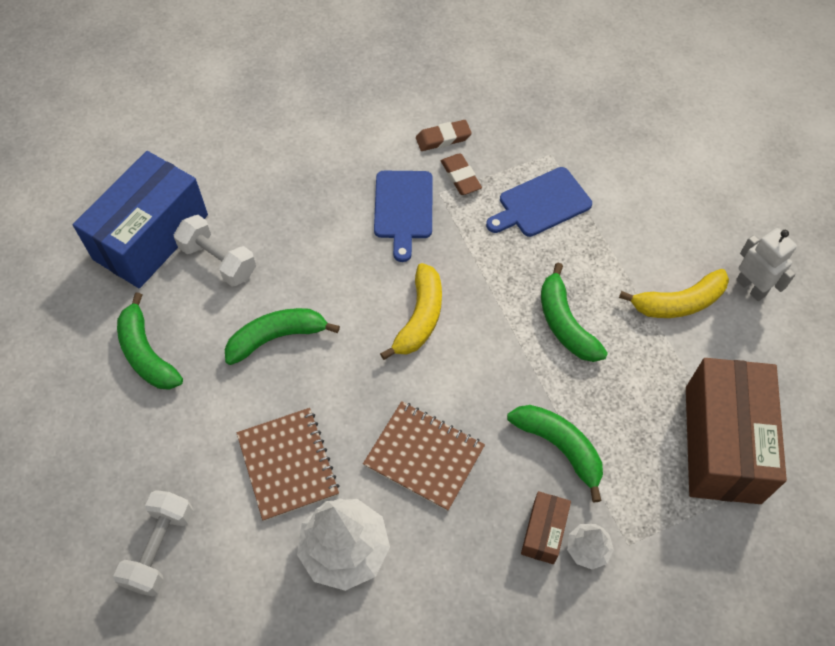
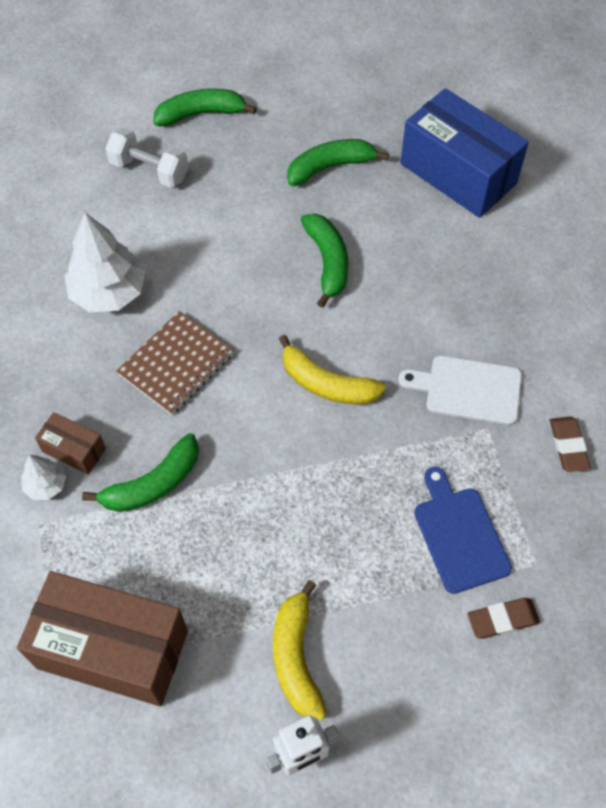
camera: 100 degrees right, 0 degrees up
white dumbbell [174,215,256,287] -> none
brown notebook [236,408,340,521] -> none
blue cutting board [374,171,433,262] -> white cutting board [398,355,522,425]
brown eraser [441,153,482,195] -> brown eraser moved to [468,598,540,639]
green banana [541,263,608,362] -> green banana moved to [153,89,257,126]

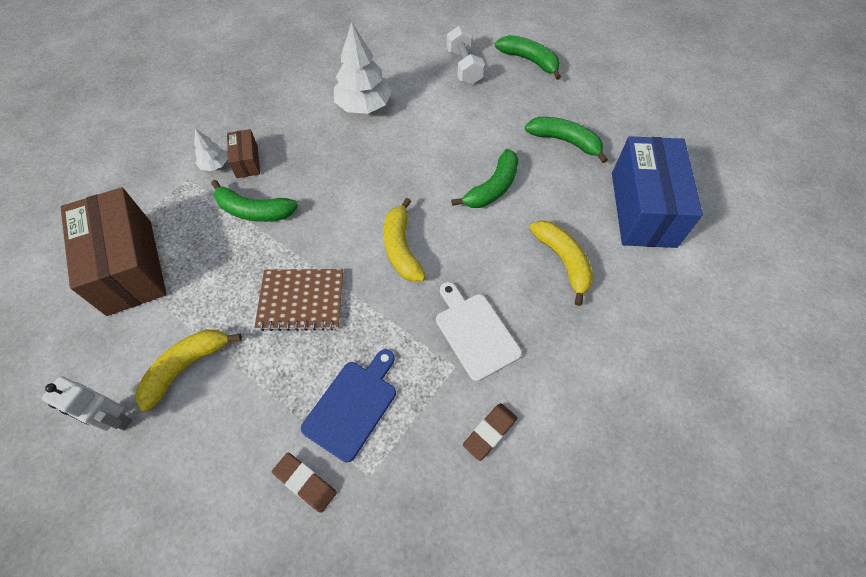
camera: 50 degrees right, 0 degrees up
brown notebook [116,311,234,415] -> brown notebook moved to [254,269,344,331]
none -> yellow banana [529,221,593,306]

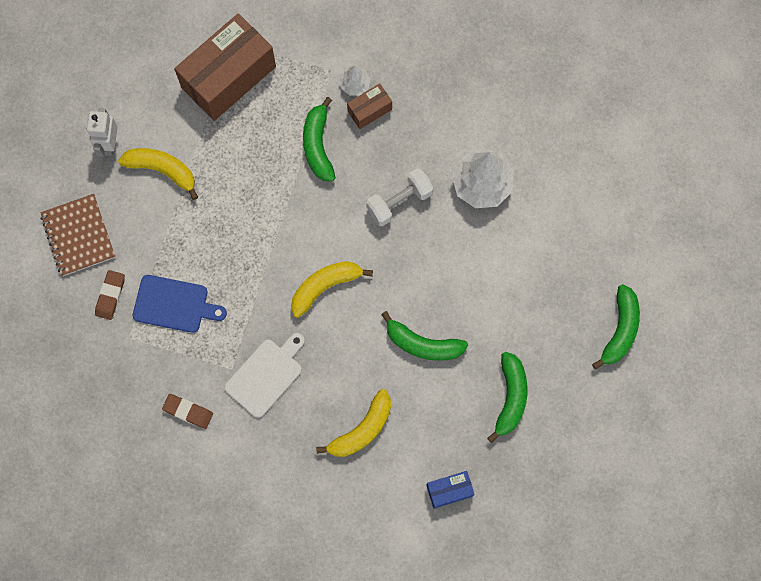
camera: 70 degrees right, 15 degrees up
brown notebook [254,269,344,331] -> brown notebook moved to [41,194,115,276]
white dumbbell [447,26,485,84] -> white dumbbell moved to [366,168,434,226]
blue box [612,136,703,248] -> blue box [426,471,475,509], size x0.46

